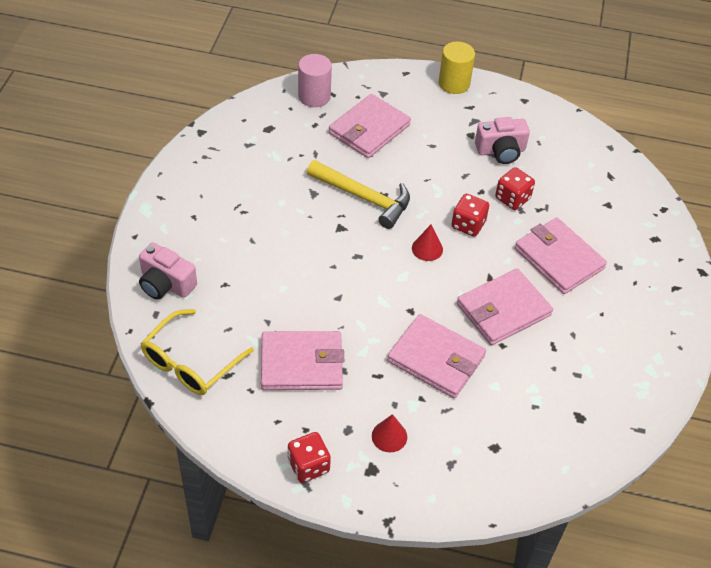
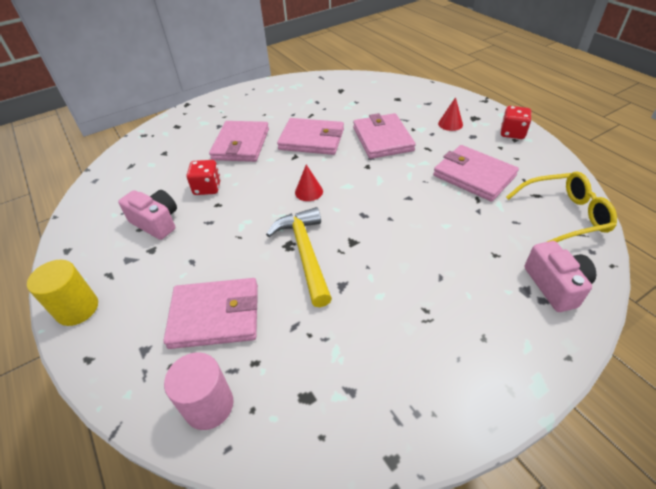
camera: 130 degrees left, 5 degrees down
red dice [451,194,489,237] -> none

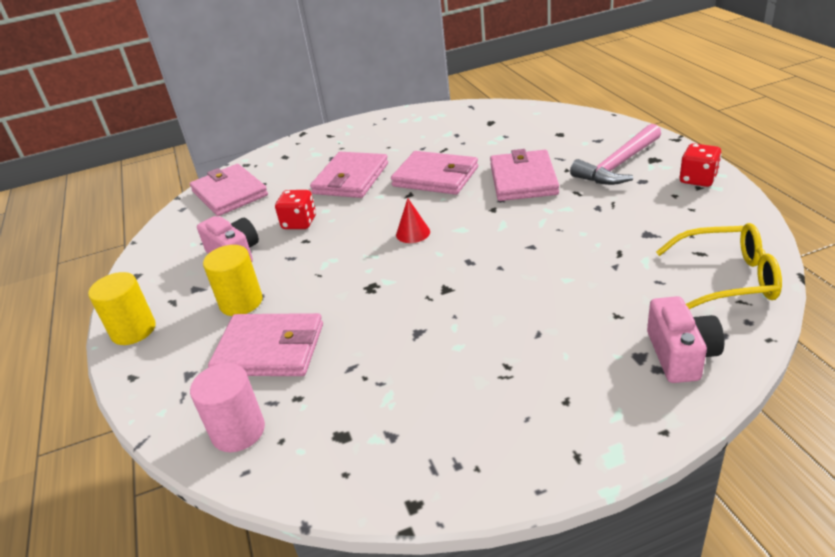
camera: 15 degrees right, 10 degrees down
yellow hammer [266,207,332,307] -> none
pink wallet [433,145,519,202] -> pink wallet moved to [190,164,268,216]
red cone [438,97,463,131] -> pink hammer [570,124,661,185]
none -> yellow cylinder [203,245,263,316]

